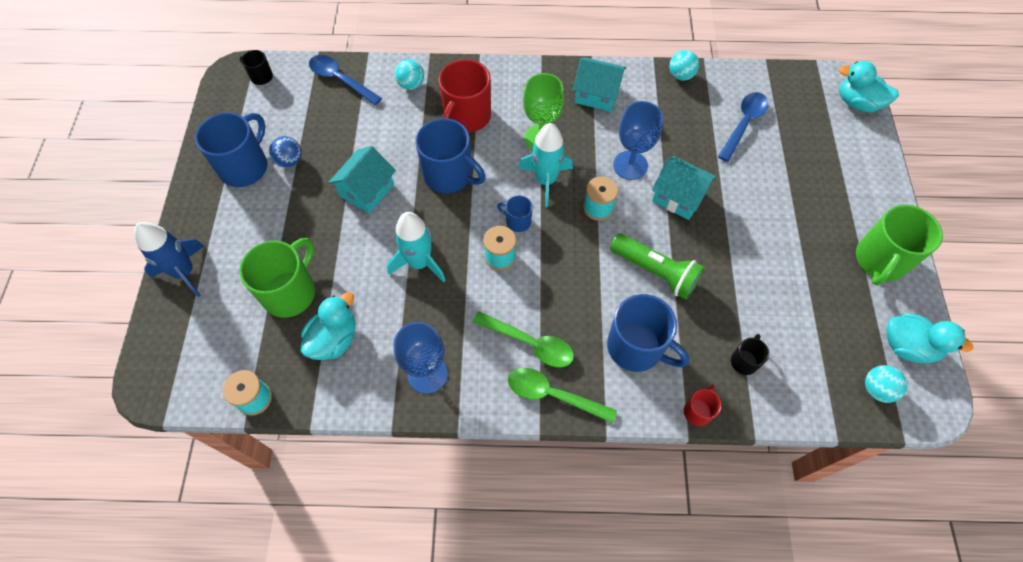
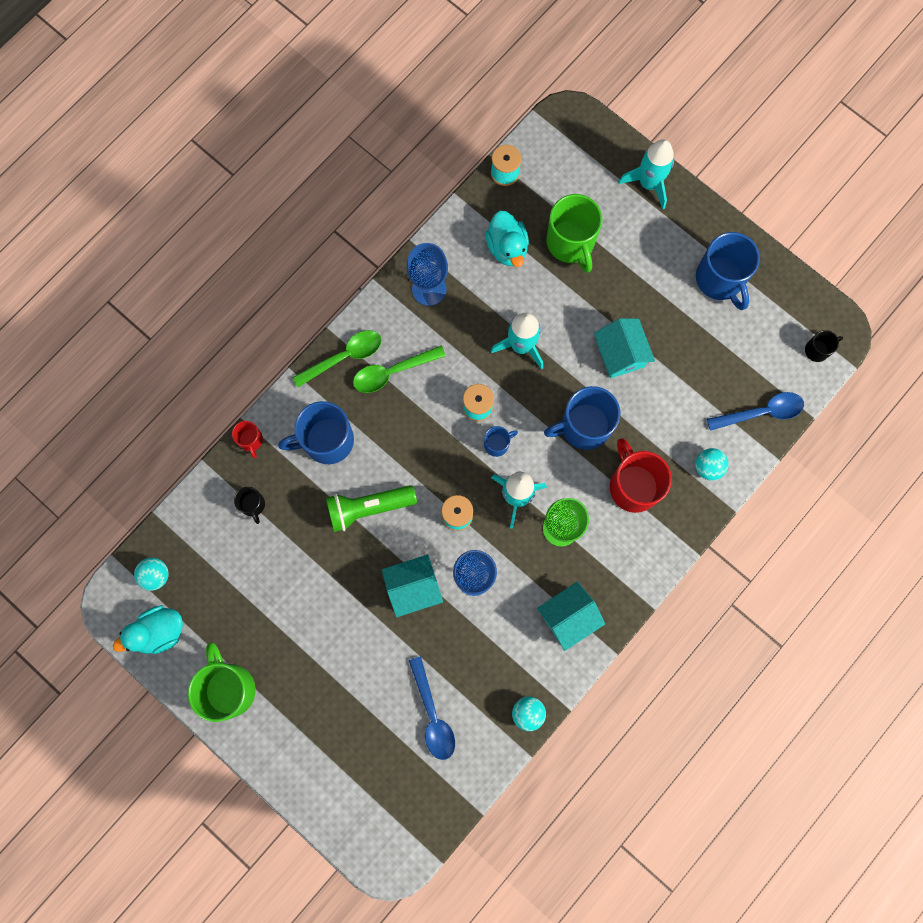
camera: 130 degrees right, 15 degrees up
blue rocket [134,222,204,297] -> turquoise rocket [619,139,674,209]
blue ball [269,136,302,168] -> none
turquoise duck [839,61,899,112] -> none

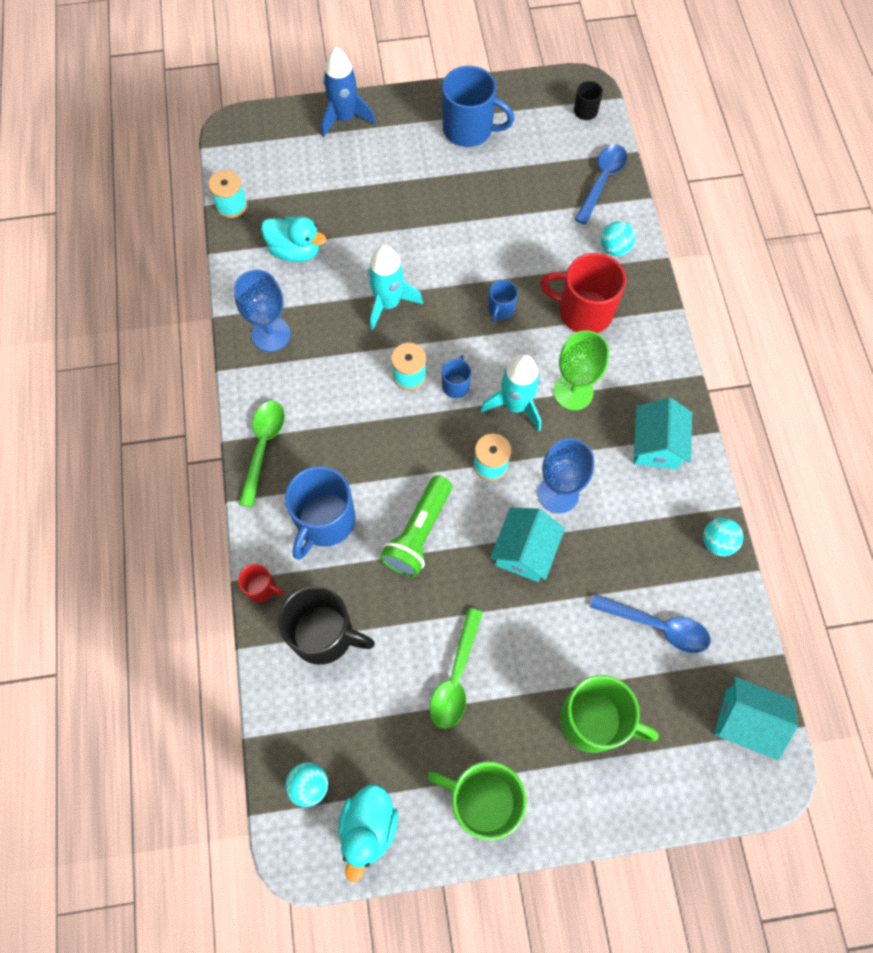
camera: 50 degrees left, 10 degrees down
black mug [234,487,265,524] -> black mug [278,586,375,665], size x2.02
green spoon [353,346,446,393] -> green spoon moved to [430,608,483,729]
blue mug [544,386,620,450] -> blue mug [488,280,518,322], size x0.49
green mug [547,194,602,273] -> green mug moved to [560,675,659,753]
turquoise house [594,318,655,378] -> turquoise house moved to [714,677,798,760]
turquoise rocket [619,139,674,209] -> blue rocket [321,47,376,137]

